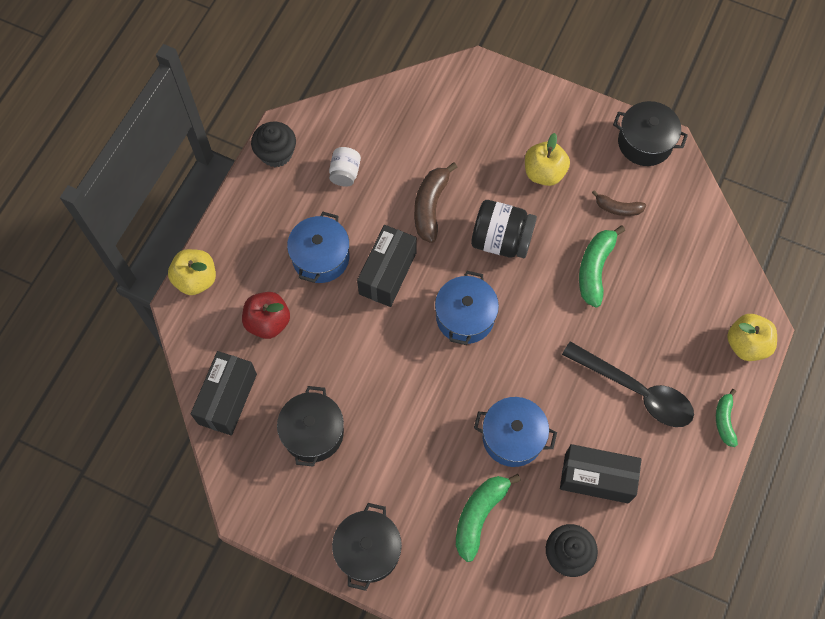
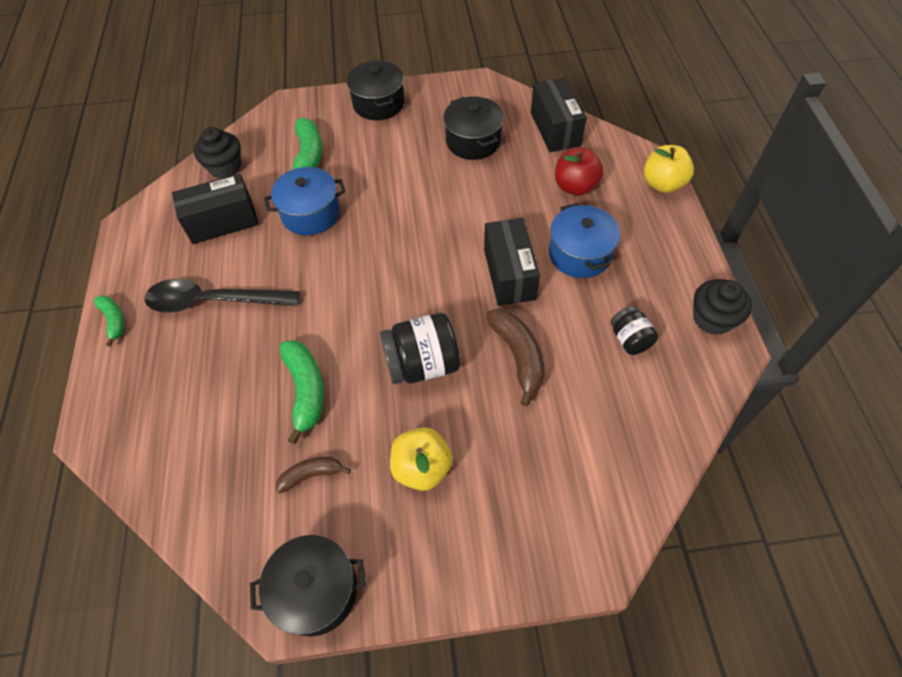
camera: 150 degrees right, 10 degrees down
white jar [329,147,361,187] -> black jar [610,306,659,355]
blue pot [435,271,499,345] -> none
yellow apple [727,314,777,361] -> none

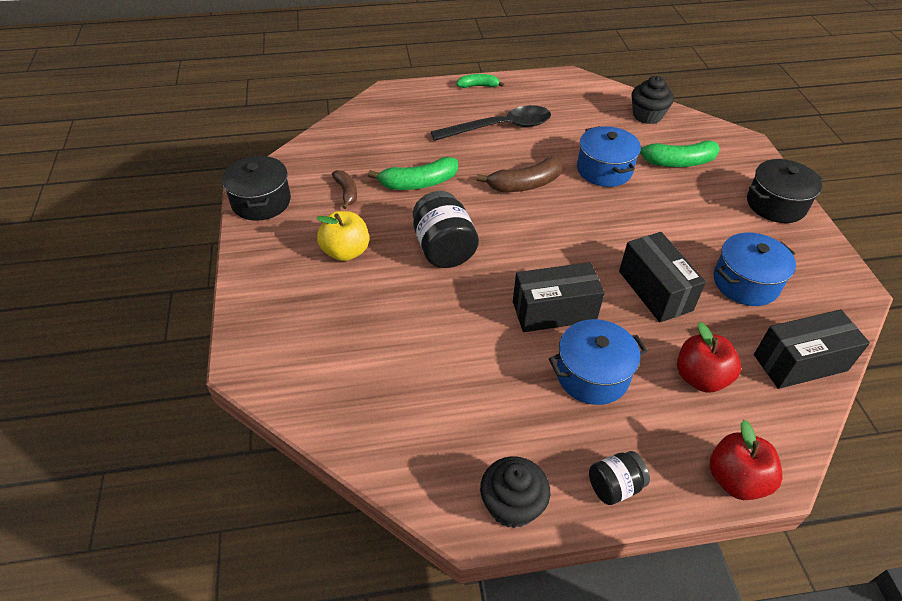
camera: 85 degrees right, 10 degrees down
green banana [94,295,125,347] -> green banana turned 150 degrees counterclockwise [457,74,505,88]
black spoon [144,279,300,313] -> black spoon turned 75 degrees clockwise [431,105,551,141]
black box [172,173,259,244] -> black box moved to [619,232,706,322]
black pot [443,97,504,160] -> blue pot [713,233,796,306]
brown banana [486,309,545,407] -> brown banana moved to [476,157,563,192]
black jar [610,306,659,355] -> black jar moved to [589,451,650,505]
yellow apple [644,145,694,193] -> red apple [710,420,783,500]

